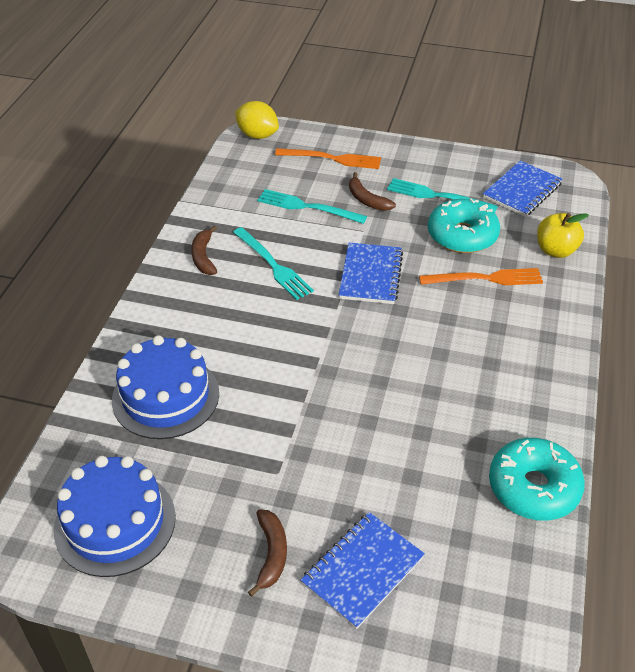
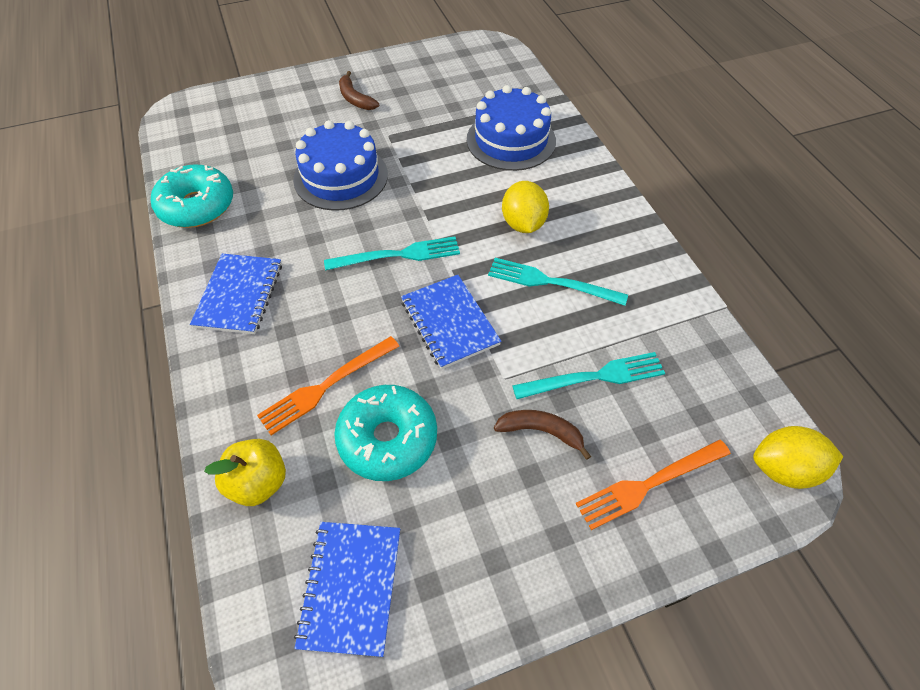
camera: 145 degrees right, 10 degrees up
blue cake [54,456,176,577] -> blue cake moved to [293,120,388,211]
brown banana [191,225,217,275] -> none
blue notebook [301,512,425,629] -> blue notebook moved to [190,254,282,334]
turquoise fork [387,178,498,212] -> turquoise fork moved to [324,236,460,271]
none -> yellow lemon [502,181,549,233]

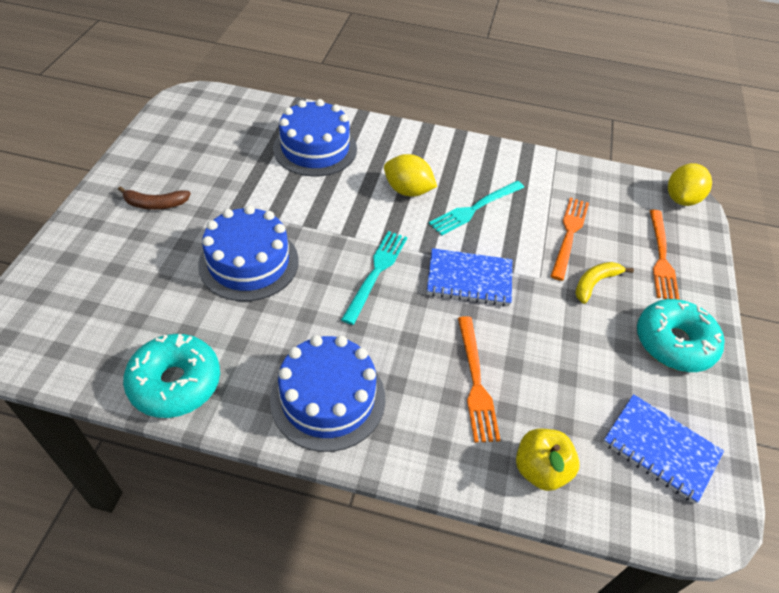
camera: 60 degrees left, 5 degrees down
blue notebook [190,254,282,334] -> blue cake [270,335,385,452]
turquoise donut [334,385,437,481] -> turquoise donut moved to [637,299,724,372]
brown banana [494,410,591,460] -> yellow banana [575,262,634,304]
turquoise fork [512,352,665,399] -> orange fork [551,197,589,281]

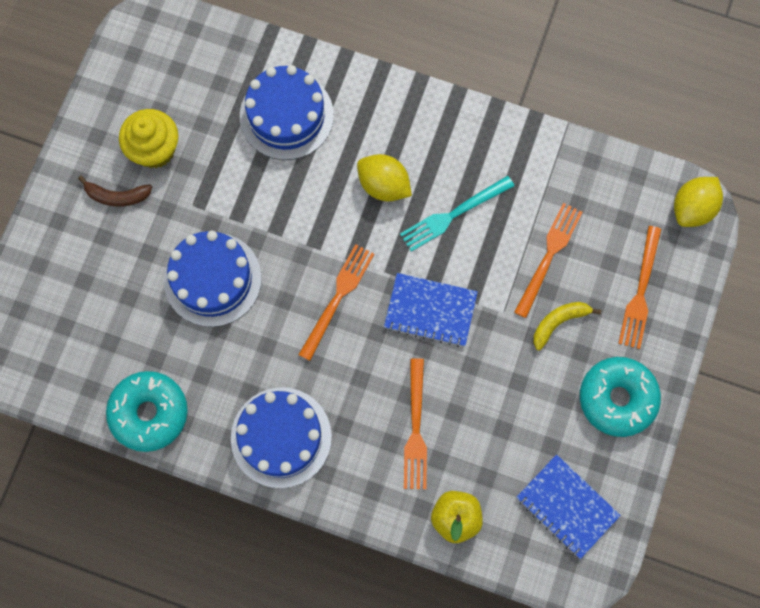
camera: 10 degrees right, 25 degrees up
turquoise fork [341,231,407,325] -> orange fork [298,244,375,361]
none -> yellow cupcake [119,109,179,168]

